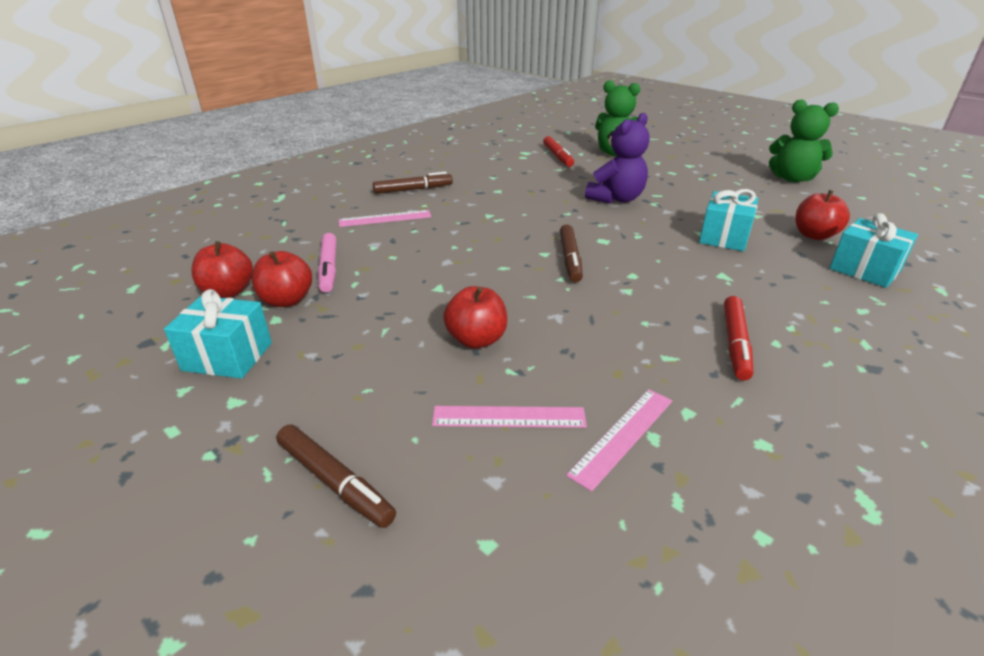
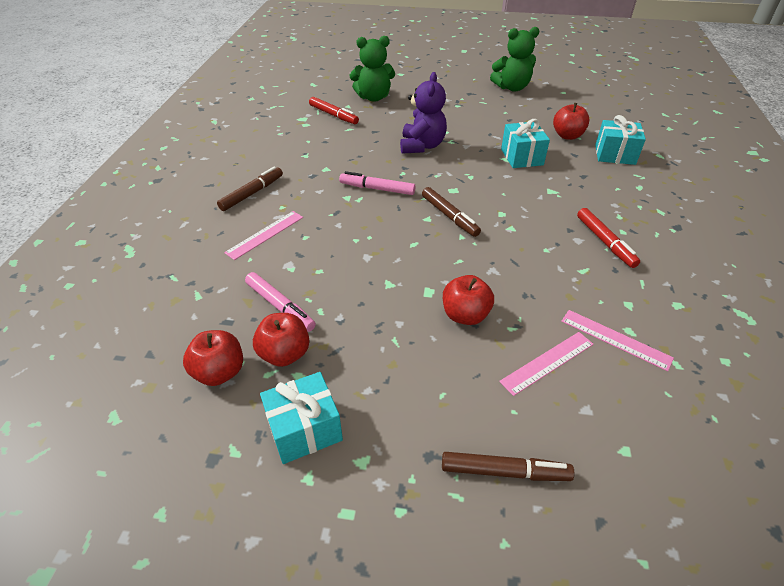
camera: 35 degrees left, 10 degrees up
pink ruler [566,389,672,492] -> pink ruler turned 60 degrees counterclockwise [561,310,674,371]
none -> pink marker [339,171,416,195]

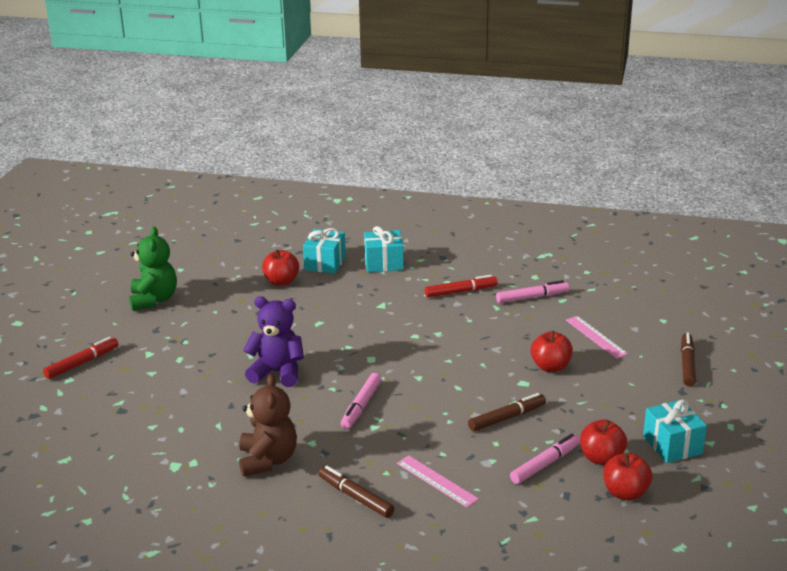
camera: 85 degrees left, 15 degrees down
red marker [309,97,359,124] -> red marker moved to [43,337,119,379]
green teddy bear [350,36,395,102] -> none
brown marker [422,187,481,237] -> brown marker moved to [468,393,546,431]
turquoise gift [501,119,550,168] -> turquoise gift moved to [364,226,404,272]
pink ruler [561,310,674,371] -> none
none -> brown teddy bear [239,374,297,477]
none -> pink marker [496,280,569,303]

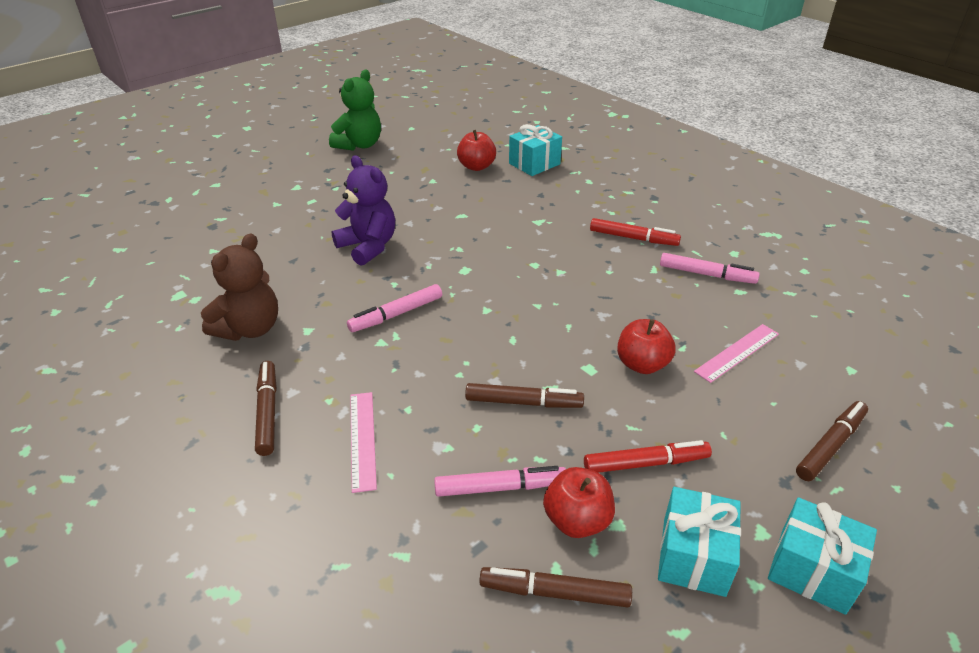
camera: 35 degrees right, 10 degrees up
red marker [43,337,119,379] -> red marker moved to [584,440,712,473]
turquoise gift [364,226,404,272] -> turquoise gift moved to [768,497,877,615]
pink ruler [566,316,628,359] -> pink ruler turned 45 degrees clockwise [694,324,779,383]
red apple [603,453,652,501] -> brown marker [479,567,632,607]

